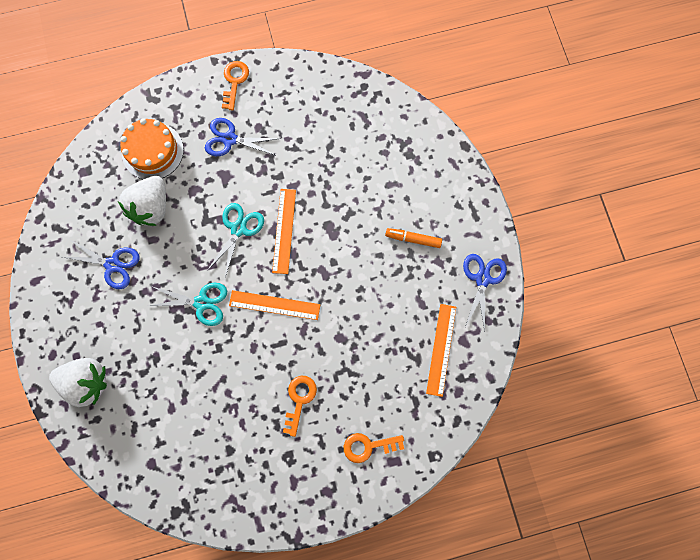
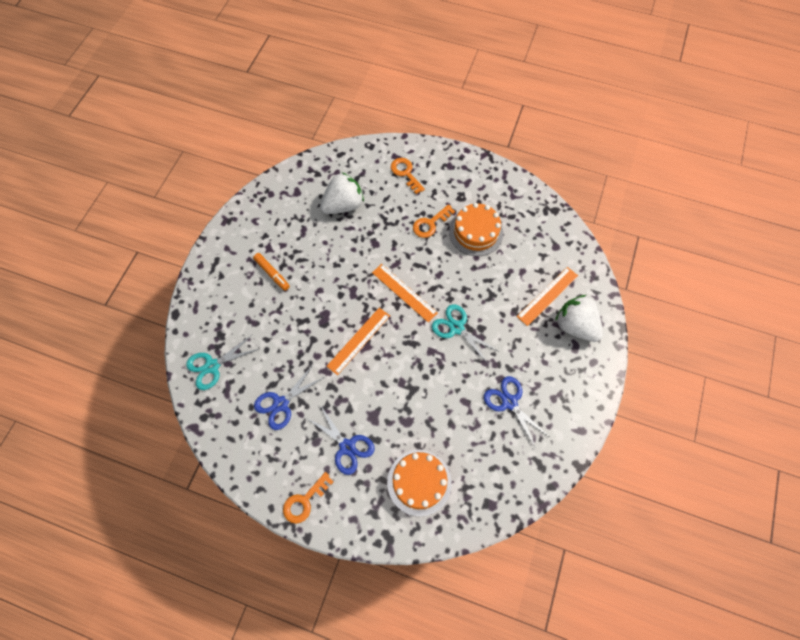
camera: 145 degrees left, 10 degrees down
white strawberry [118,176,166,226] -> white strawberry moved to [320,172,364,214]
turquoise scissors [207,203,264,277] -> turquoise scissors moved to [186,335,259,390]
orange key [344,433,404,463] -> orange key turned 150 degrees counterclockwise [391,158,425,194]
orange ruler [426,304,456,397] -> orange ruler moved to [517,267,578,326]
blue scissors [463,254,507,332] -> blue scissors moved to [254,365,324,430]
none -> orange cake [449,203,503,256]

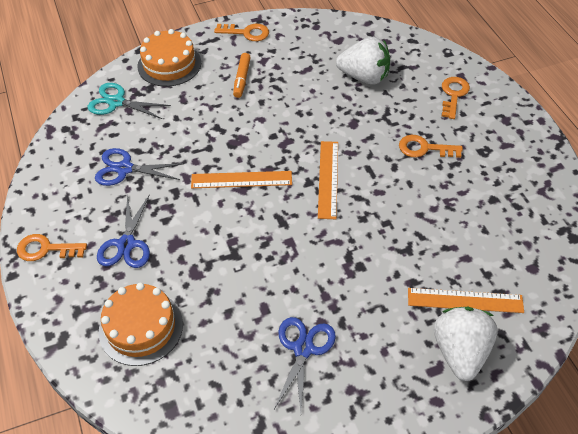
camera: 50 degrees right, 15 degrees down
turquoise scissors [432,304,500,362] -> none
orange cake [449,203,503,256] -> orange cake moved to [137,29,201,87]
none -> orange key [214,24,269,41]

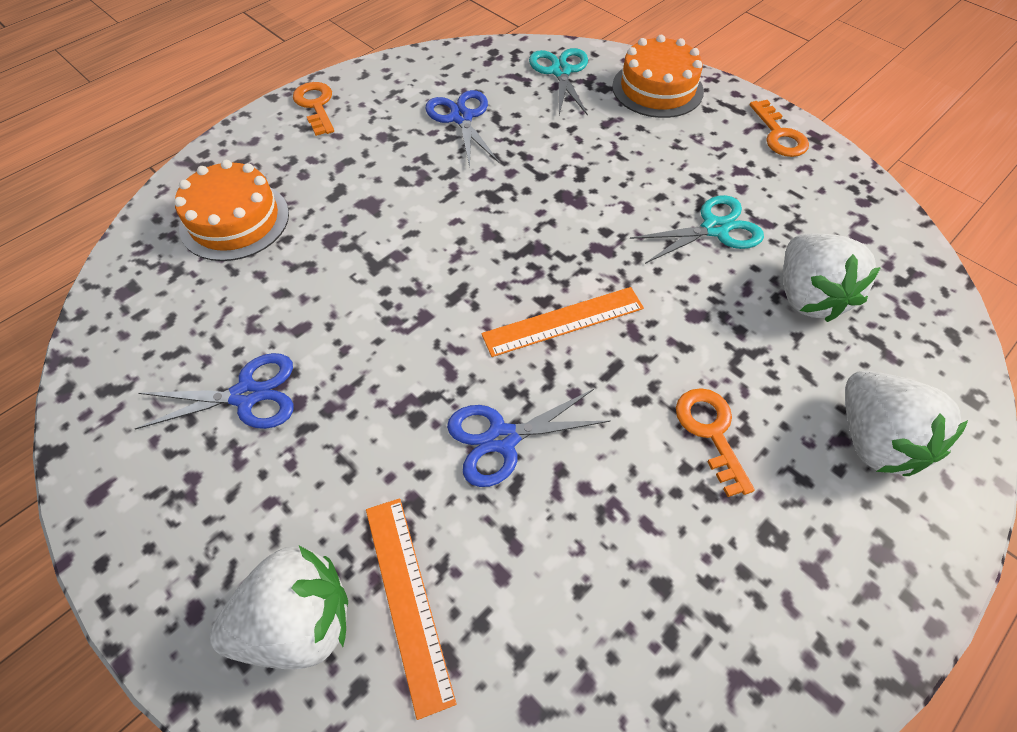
camera: 65 degrees right, 5 degrees up
blue scissors [97,194,150,268] -> blue scissors moved to [447,389,611,487]
orange ruler [191,171,292,188] -> none
orange marker [233,53,251,98] -> none
orange key [442,77,470,119] -> white strawberry [845,371,968,476]
none -> turquoise scissors [630,195,764,264]

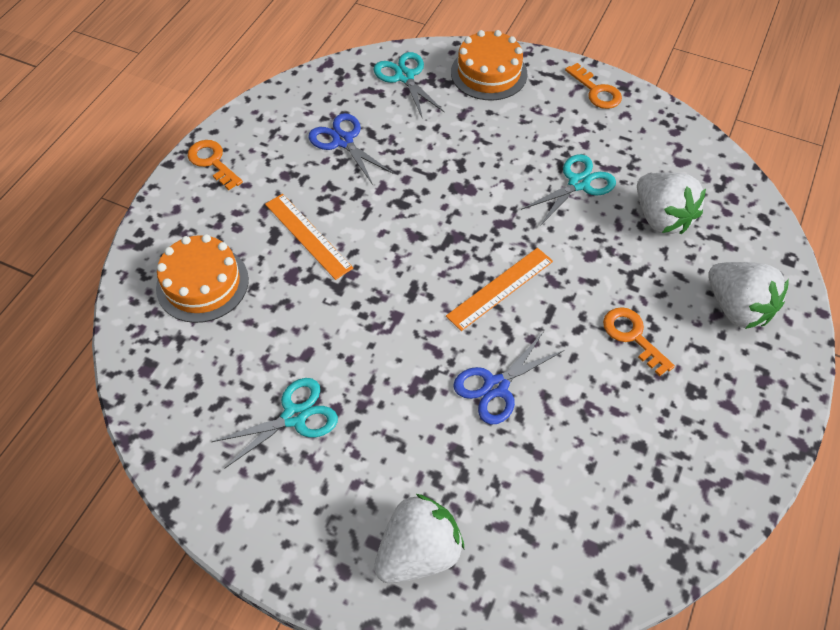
camera: 20 degrees left, 0 degrees up
blue scissors [135,353,294,430] -> turquoise scissors [212,378,338,469]
orange ruler [366,498,457,720] -> orange ruler moved to [265,194,353,280]

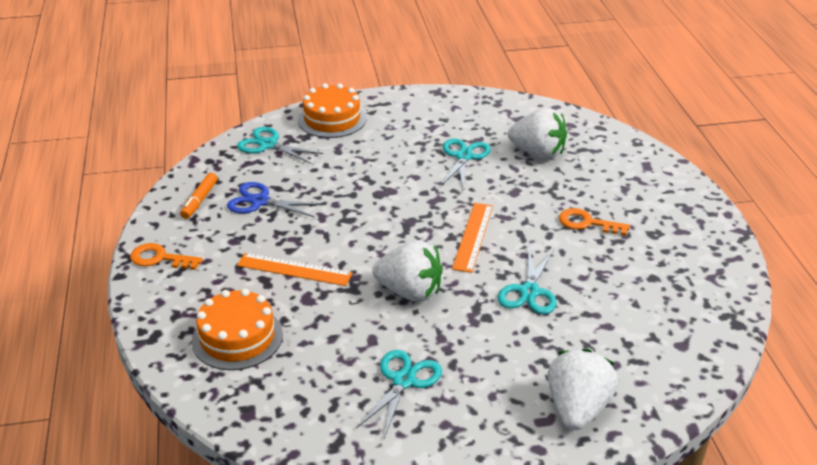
camera: 35 degrees left, 20 degrees down
blue scissors [453,331,565,424] -> turquoise scissors [498,249,557,314]
orange key [565,63,622,109] -> none
white strawberry [708,262,789,329] -> white strawberry moved to [372,240,443,302]
none -> orange marker [180,173,218,219]

